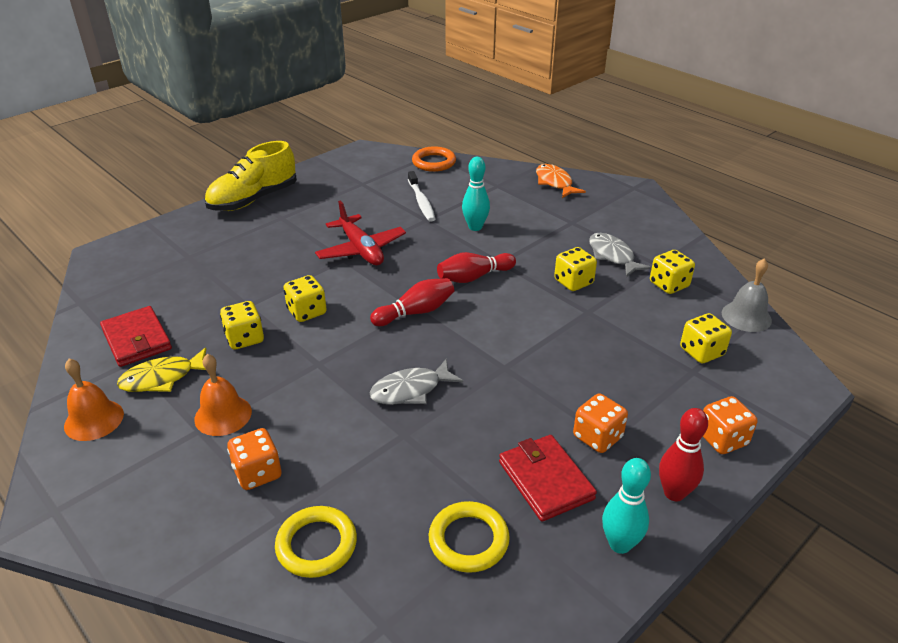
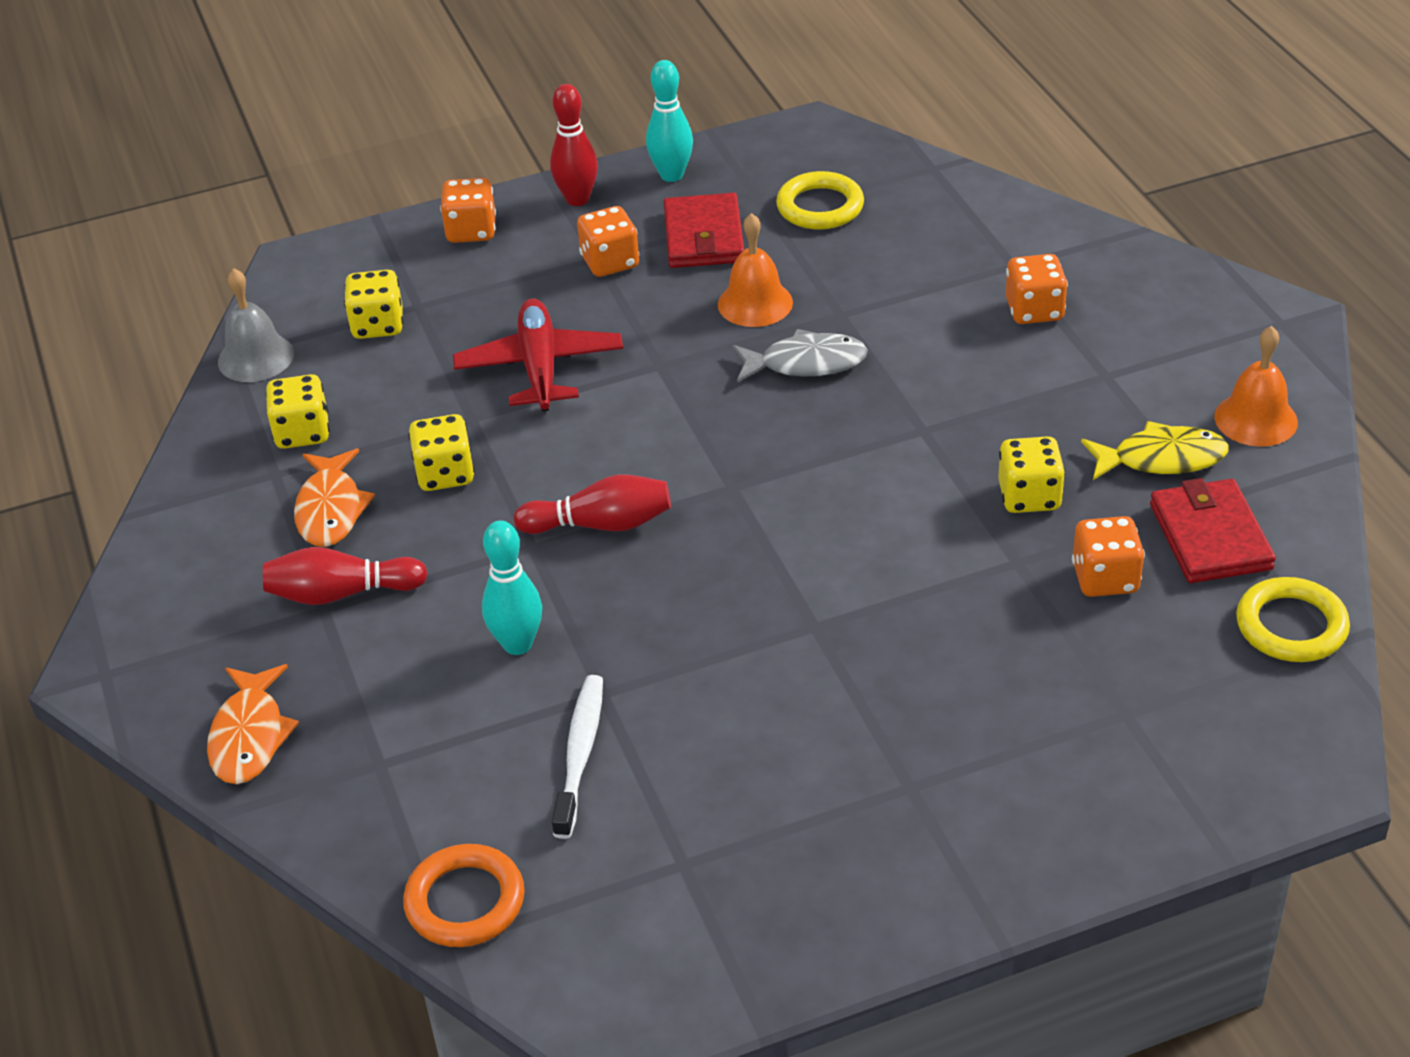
camera: 155 degrees left, 5 degrees up
orange bell [194,354,252,436] -> orange bell moved to [718,213,793,327]
yellow shoe [205,141,297,211] -> none
yellow ring [275,506,357,578] -> yellow ring moved to [1236,577,1350,662]
yellow dice [283,275,327,322] -> none
red plane [315,201,406,265] -> red plane moved to [453,298,623,412]
red bowling pin [370,278,454,326] -> red bowling pin moved to [263,547,428,605]
grey fish [589,233,652,277] -> orange fish [294,448,375,547]
none -> orange dice [1072,516,1145,597]

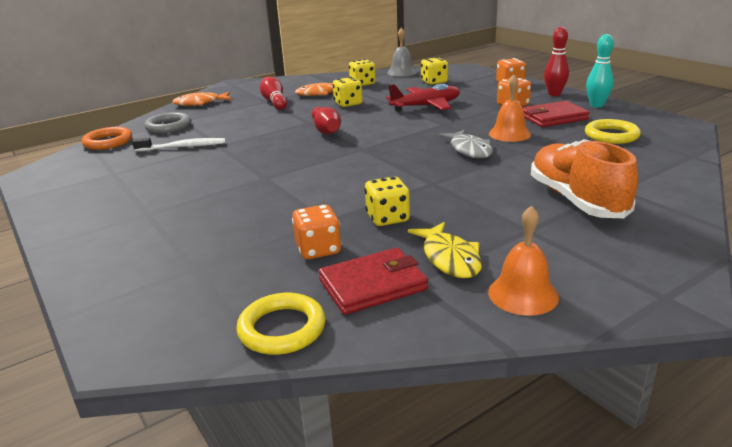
camera: 75 degrees right, 15 degrees down
turquoise bowling pin [482,521,542,655] -> none
orange dice [1006,254,1068,324] -> orange shoe [531,139,638,218]
none -> grey ring [144,112,191,133]

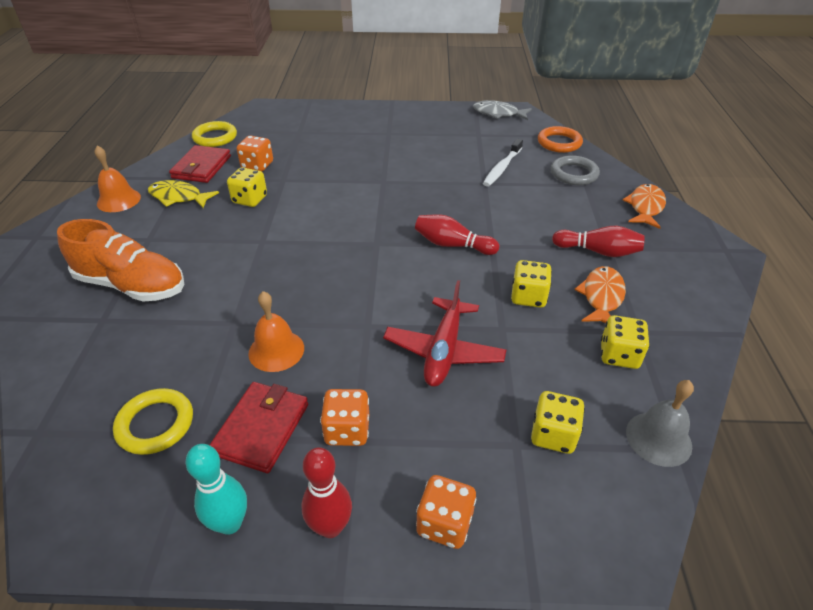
camera: 125 degrees right, 15 degrees up
grey fish [438,129,493,158] -> grey fish moved to [473,100,532,120]

